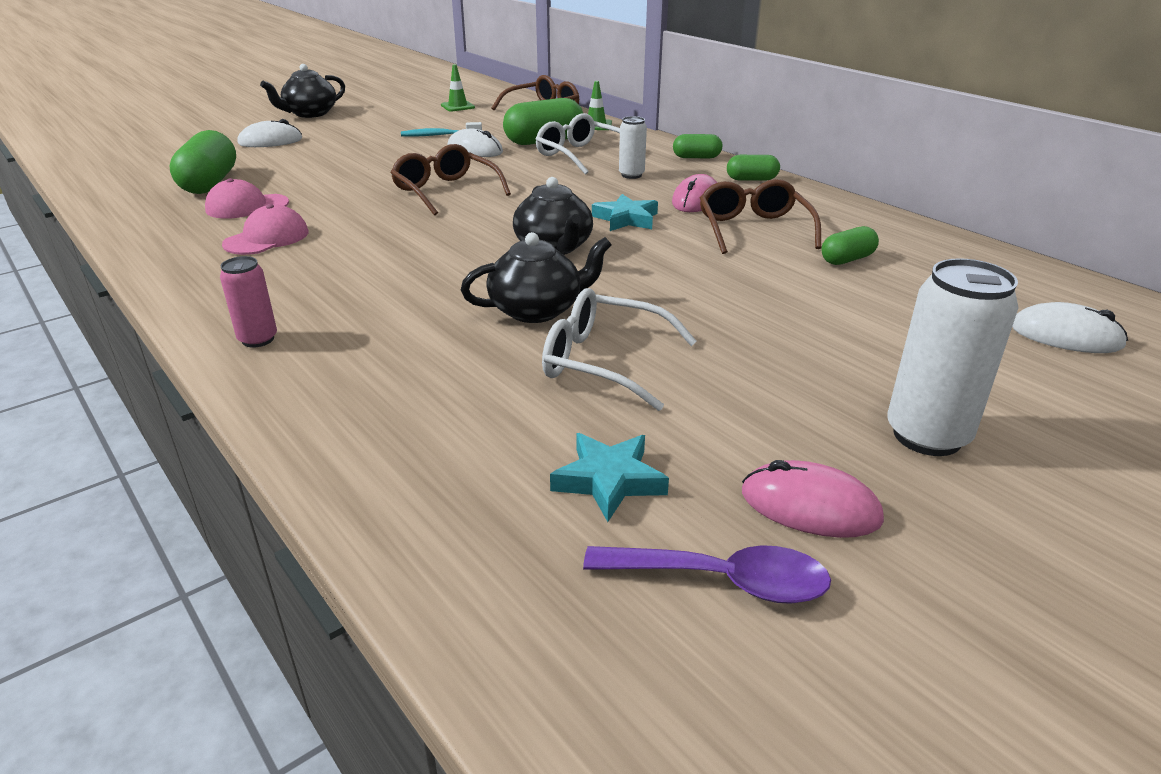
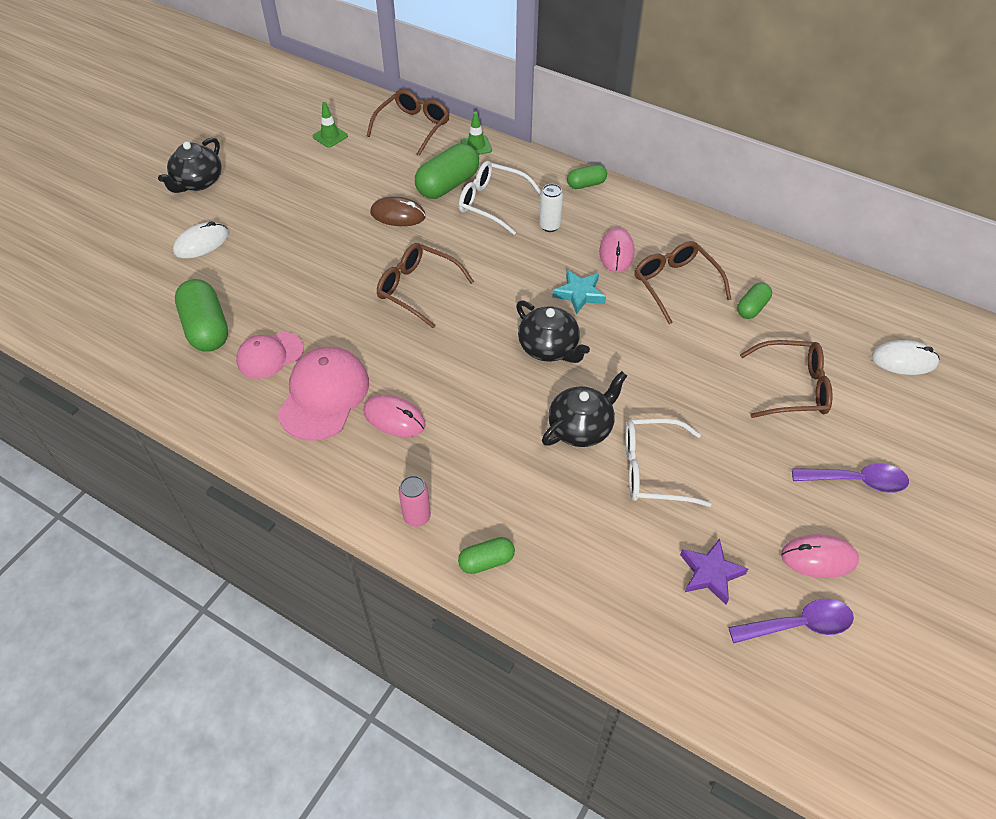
camera: 20 degrees left, 20 degrees up
pink cap [222,204,309,255] -> pink cap [278,347,369,441], size x1.56
turquoise toothbrush [401,122,482,137] -> none
white mouse [448,129,503,157] -> brown mouse [370,196,426,226]
turquoise star [550,433,669,522] -> purple star [680,538,748,605]
green capsule [727,155,780,181] -> green capsule moved to [458,537,515,574]
white can [887,258,1019,456] -> purple spoon [792,463,909,493]
none -> pink mouse [364,395,426,437]
none -> brown glasses [740,340,833,418]

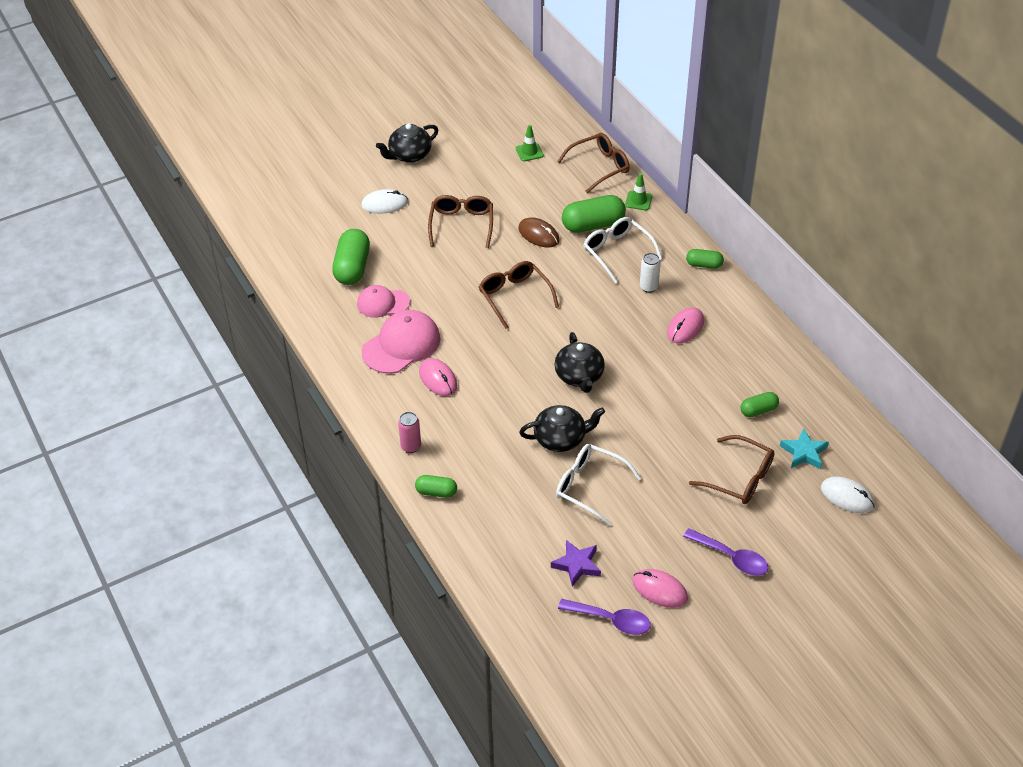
camera: 30 degrees right, 5 degrees down
turquoise star [552,270,606,315] -> turquoise star moved to [780,428,829,469]
brown glasses [634,241,731,324] -> brown glasses moved to [428,195,493,248]

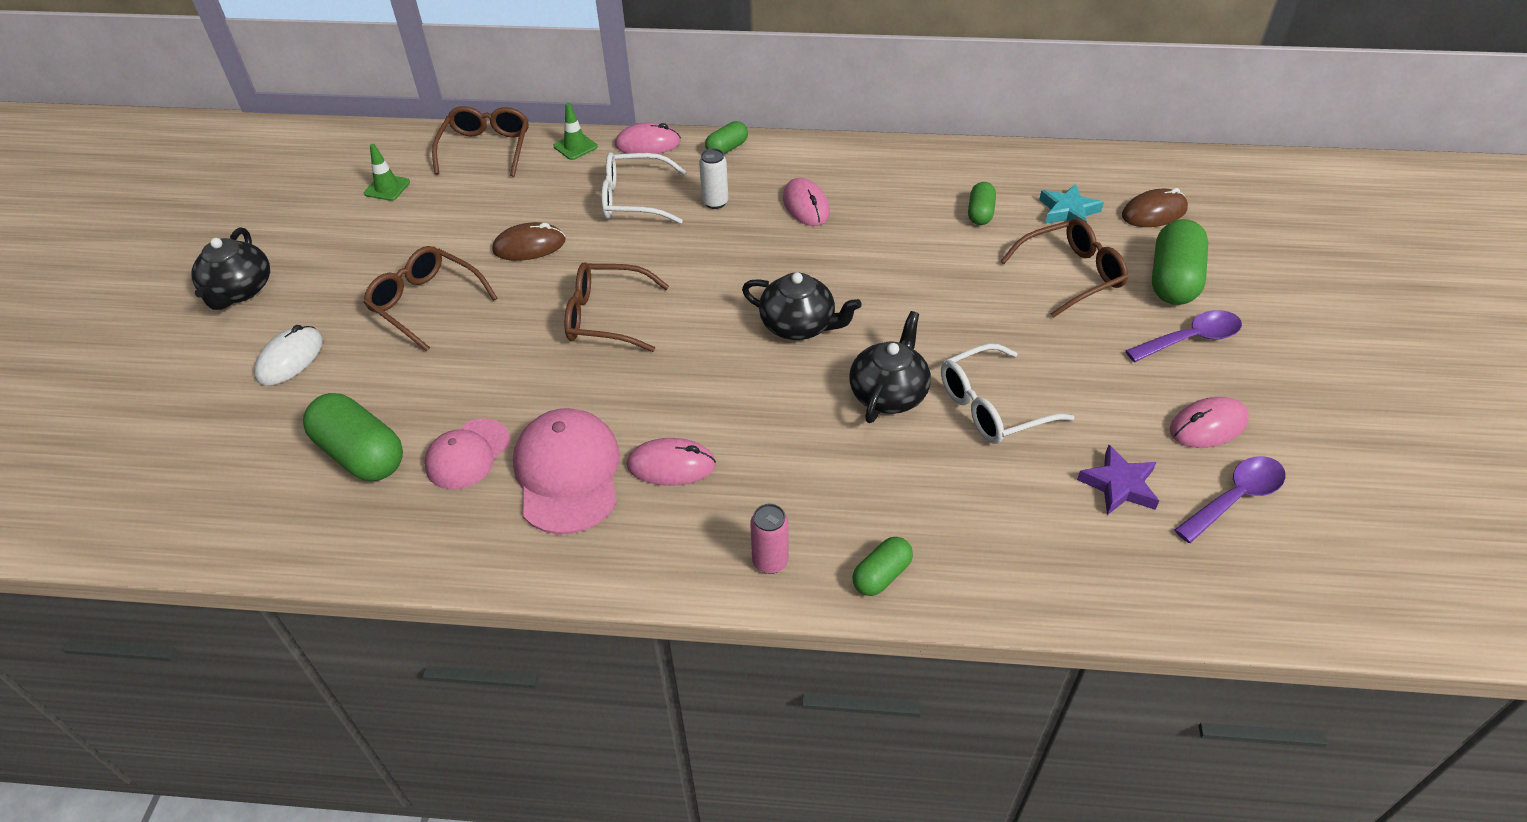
camera: 55 degrees left, 0 degrees up
green capsule [562,195,626,233] -> green capsule moved to [1152,219,1208,305]
white mouse [821,476,875,513] -> brown mouse [1122,188,1188,227]
none -> pink mouse [615,122,681,154]

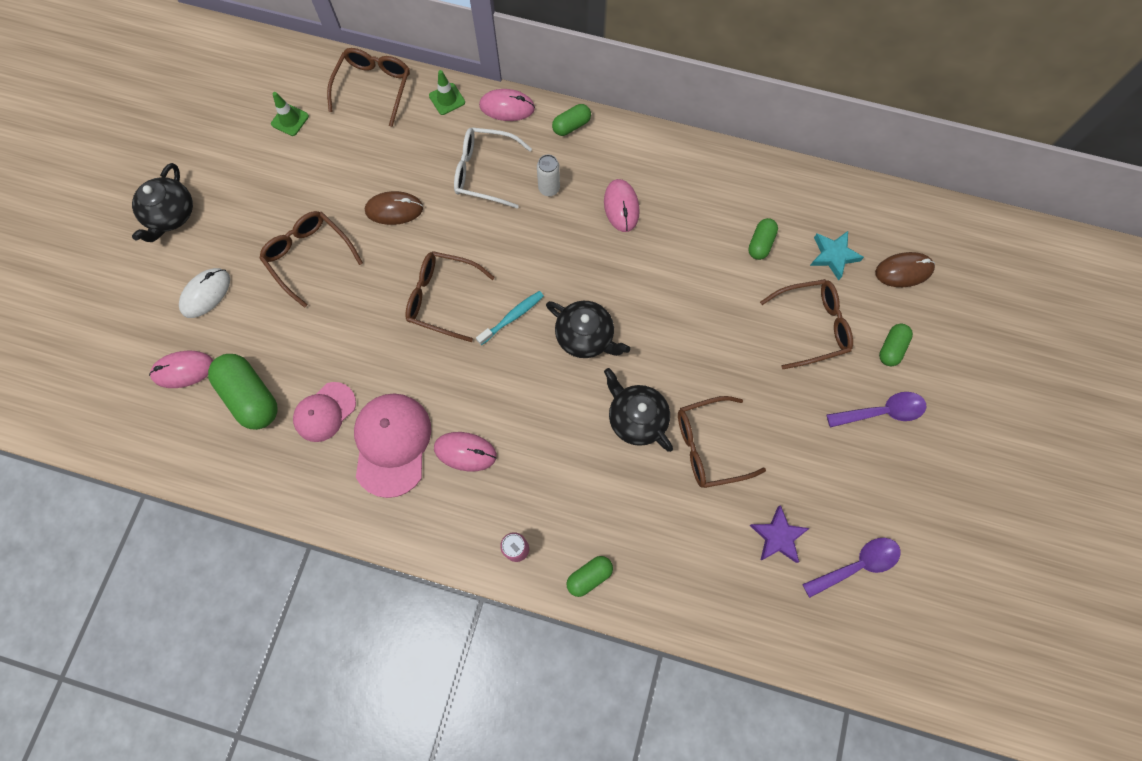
camera: 10 degrees right, 25 degrees up
black teapot [849,311,931,423] -> black teapot turned 75 degrees counterclockwise [604,368,673,452]
white glasses [941,343,1075,444] -> brown glasses [678,396,766,488]
green capsule [1152,219,1208,305] -> green capsule [879,324,913,366], size x0.55
pink mouse [1170,397,1249,448] -> pink mouse moved to [149,351,213,388]
none -> turquoise toothbrush [476,291,544,345]

